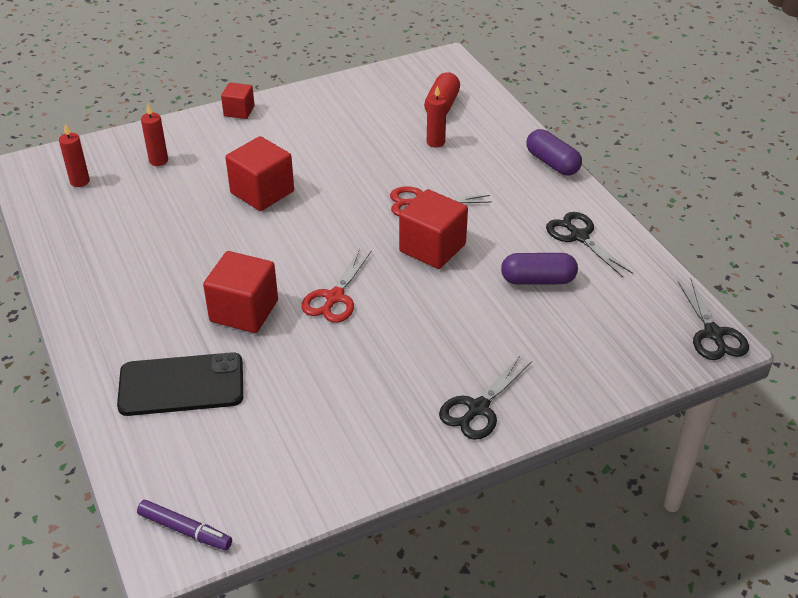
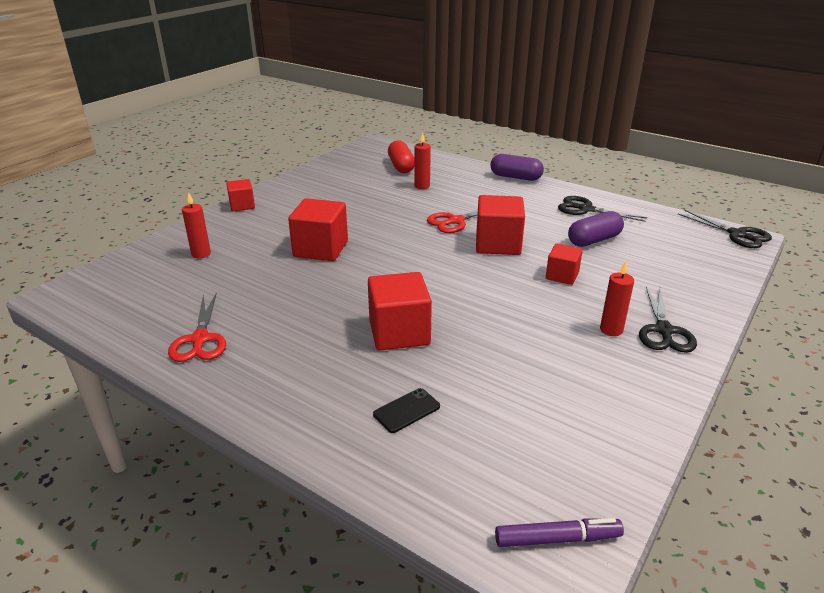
camera: 30 degrees left, 10 degrees down
red candle [59,124,90,187] -> red candle moved to [600,261,634,336]
black phone [117,352,243,416] -> black phone [373,388,440,433], size x0.46
red scissors [302,249,372,323] -> red scissors moved to [168,292,226,362]
none -> red cube [546,244,583,285]

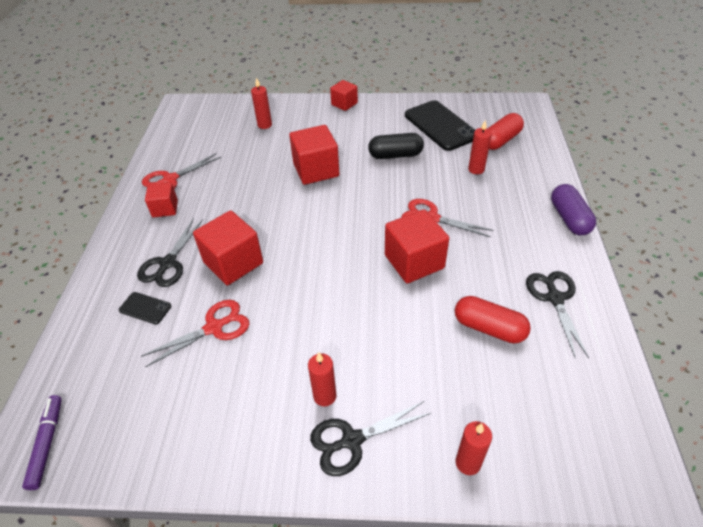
camera: 60 degrees right, 15 degrees up
purple marker [495,518,624,547] -> purple marker turned 150 degrees counterclockwise [22,395,62,490]
red cube [546,244,583,285] -> red cube moved to [145,182,178,218]
purple capsule [568,211,624,247] -> red capsule [455,296,531,344]
black scissors [678,210,772,248] -> black scissors moved to [137,218,203,287]
none -> red scissors [141,300,249,367]
none -> black capsule [368,133,424,159]
none -> black phone [405,100,475,151]
none -> red candle [456,421,492,475]

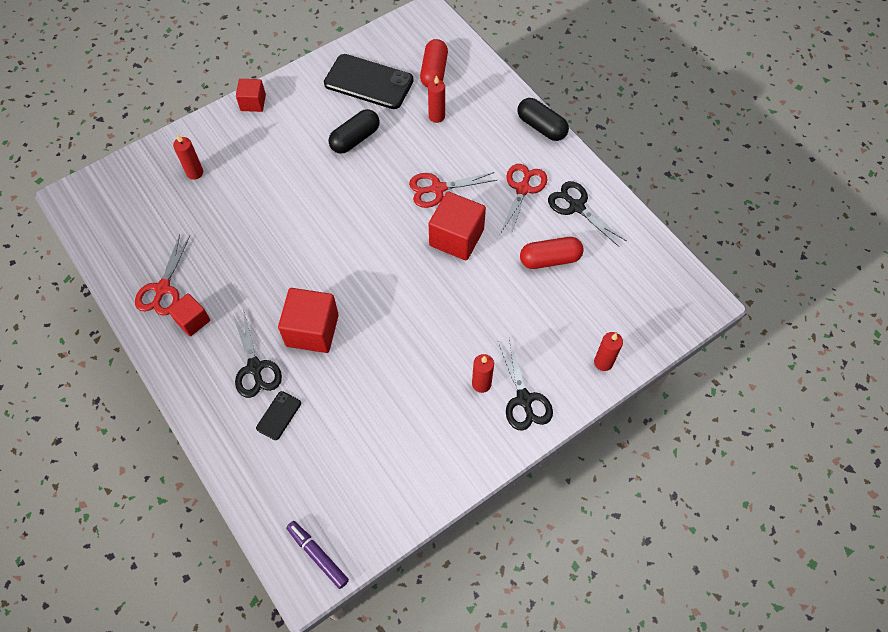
camera: 40 degrees left, 15 degrees up
black phone [119,292,171,324] -> black phone turned 45 degrees counterclockwise [256,391,301,440]
red scissors [141,300,249,367] -> red scissors moved to [500,164,548,238]
red cube [289,125,339,185] -> none
black scissors [310,401,431,476] -> black scissors turned 45 degrees counterclockwise [498,338,553,431]
purple capsule [551,184,596,235] -> black capsule [517,98,569,141]

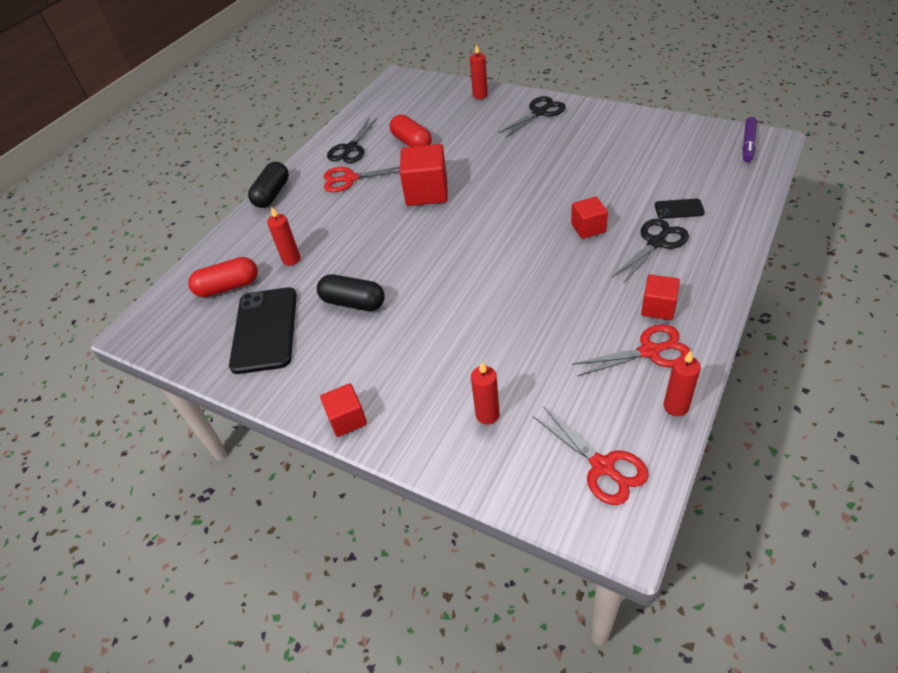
camera: 110 degrees left, 15 degrees down
red cube [278,288,339,353] -> red cube [571,197,608,239], size x0.59
red scissors [409,172,497,208] -> red scissors moved to [533,406,649,505]
red candle [472,354,494,393] -> red candle moved to [663,351,701,416]

